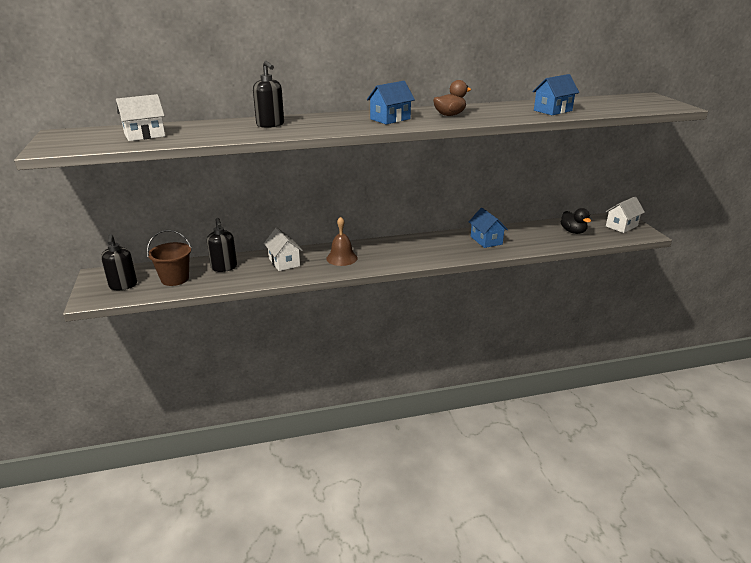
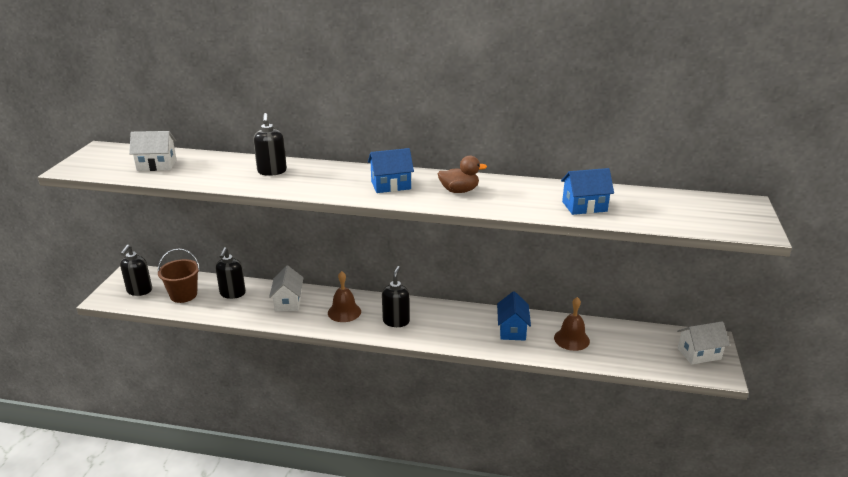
camera: 25 degrees right, 0 degrees up
black duck [561,208,591,234] -> none
none -> black soap dispenser [382,266,410,327]
none -> brown bell [554,297,590,351]

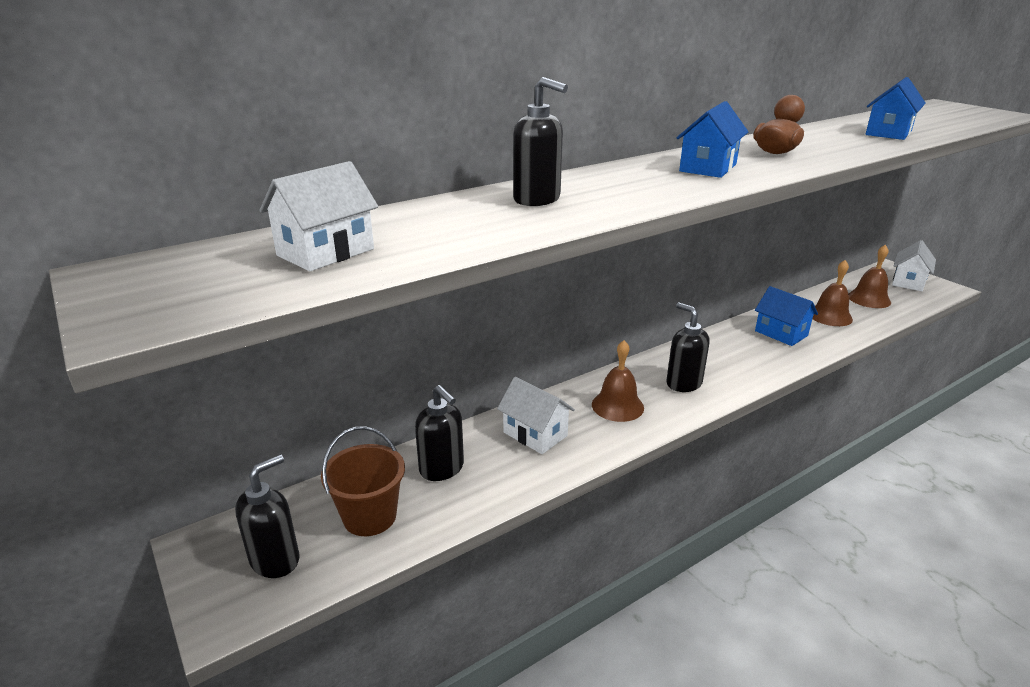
camera: 45 degrees left, 0 degrees up
black soap dispenser [120,245,152,296] -> black soap dispenser turned 105 degrees counterclockwise [235,454,300,578]
none -> brown bell [849,245,891,308]

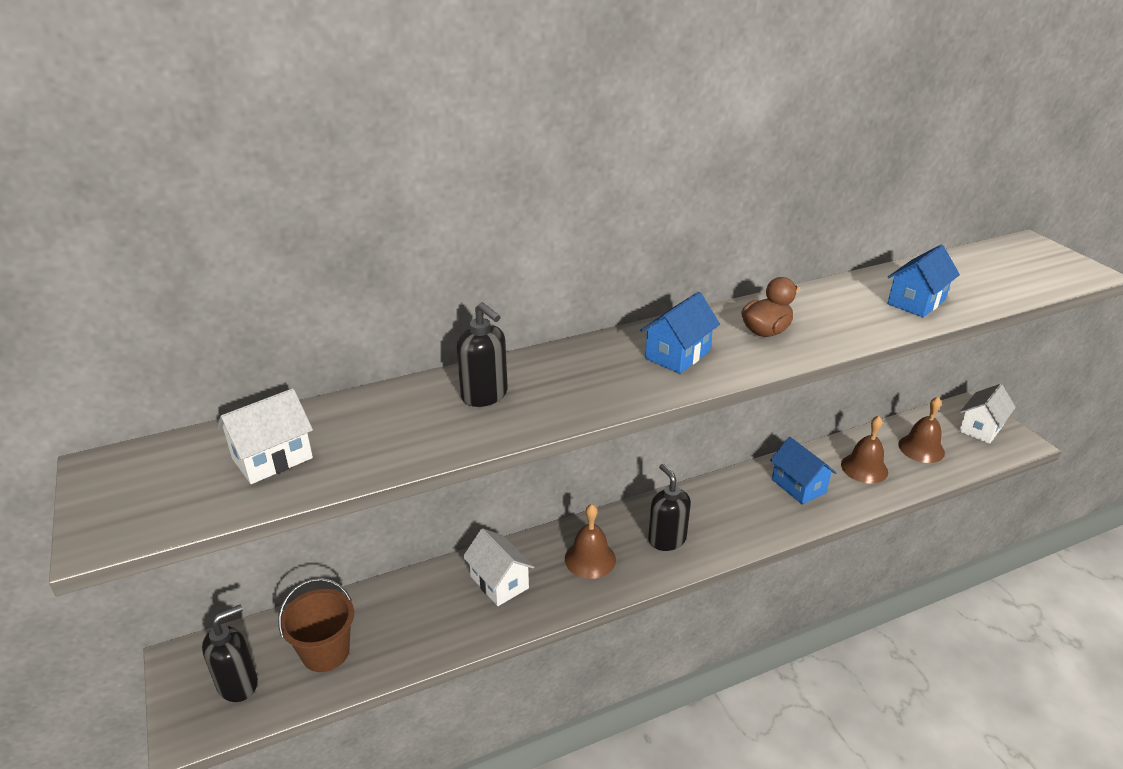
camera: 10 degrees right, 5 degrees up
black soap dispenser [415,385,464,481] -> none

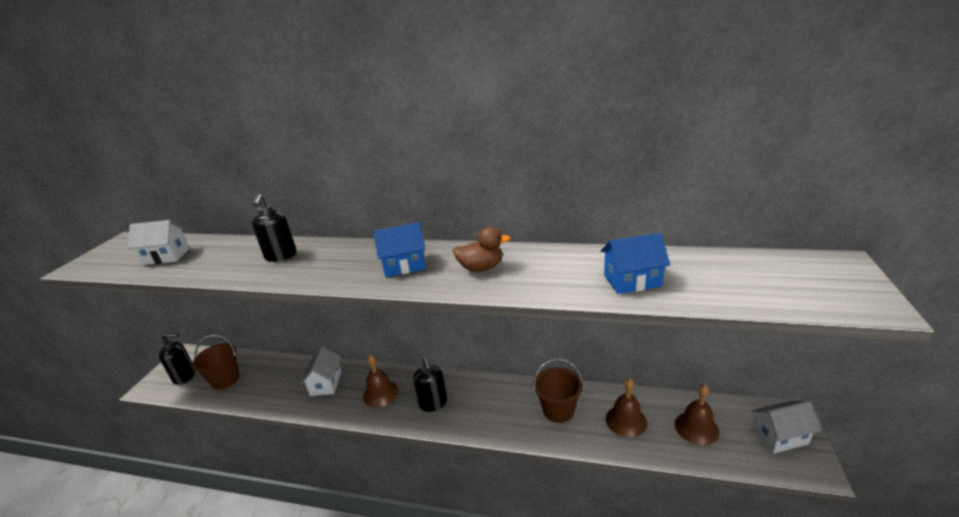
camera: 40 degrees right, 5 degrees down
black soap dispenser [648,464,691,551] -> black soap dispenser turned 150 degrees clockwise [413,357,447,412]
blue house [770,437,836,504] -> brown bucket [533,359,583,423]

